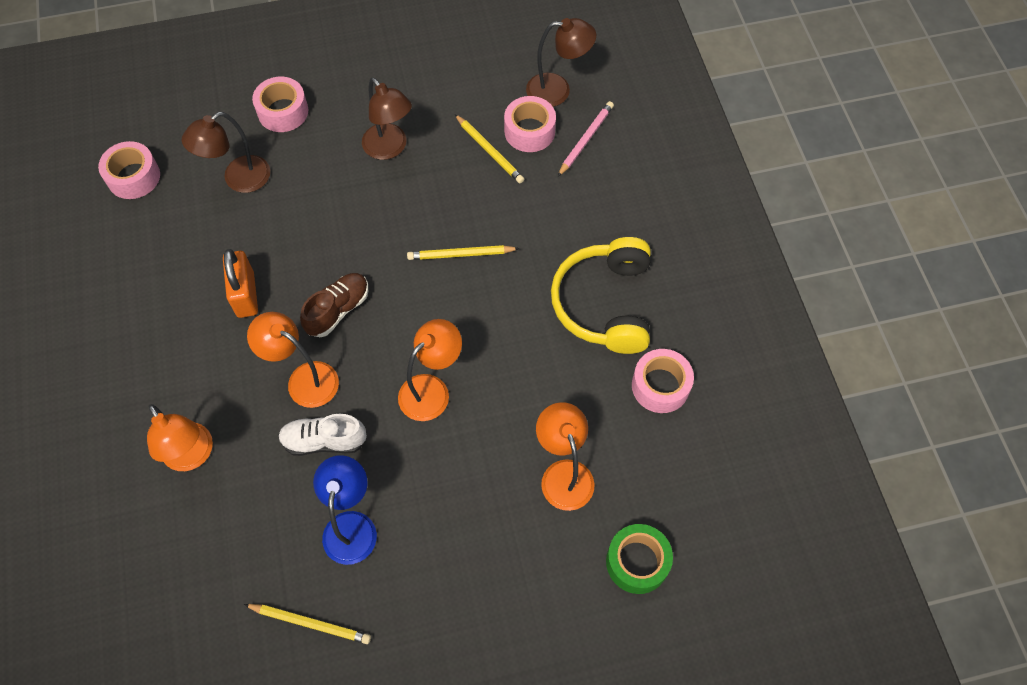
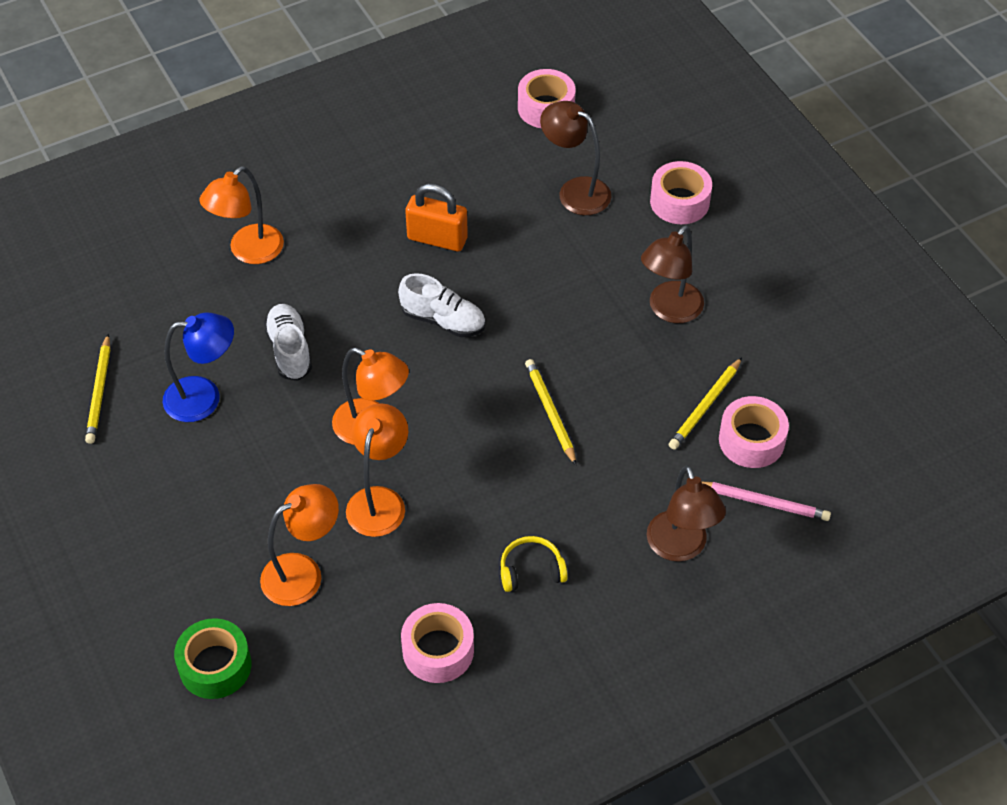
camera: 75 degrees right, 10 degrees down
orange padlock [223,249,258,318] -> orange padlock turned 45 degrees clockwise [405,183,468,252]
orange lamp [247,312,339,408] -> orange lamp moved to [346,403,408,537]
brown shoe [300,273,368,337] -> white shoe [398,273,485,337]
brown lamp [526,18,596,107] -> brown lamp moved to [647,465,726,562]
yellow headphones [551,237,651,354] -> yellow headphones [501,536,568,592], size x0.46

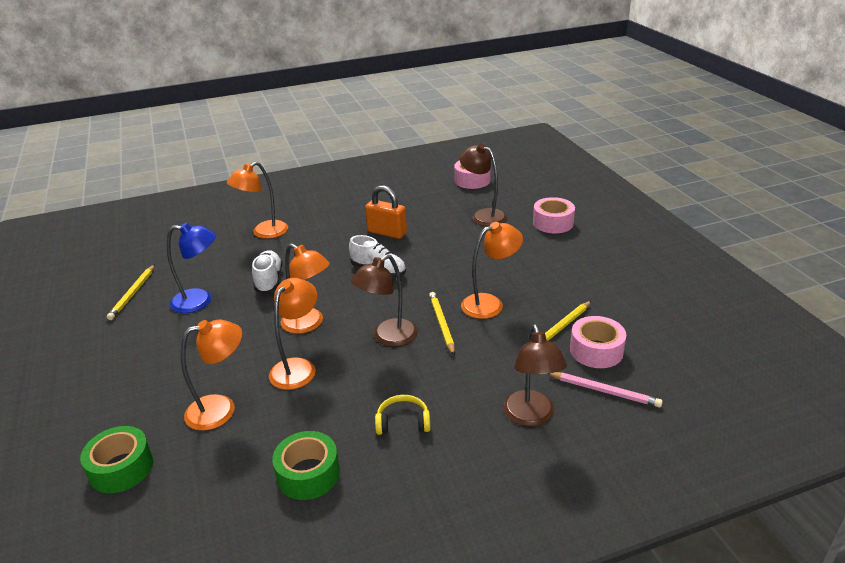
camera: 10 degrees right, 20 degrees down
pink tape [401,603,474,683] -> green tape [272,431,340,500]
brown lamp [641,225,704,323] -> brown lamp moved to [351,254,418,346]
none -> orange lamp [461,222,523,319]

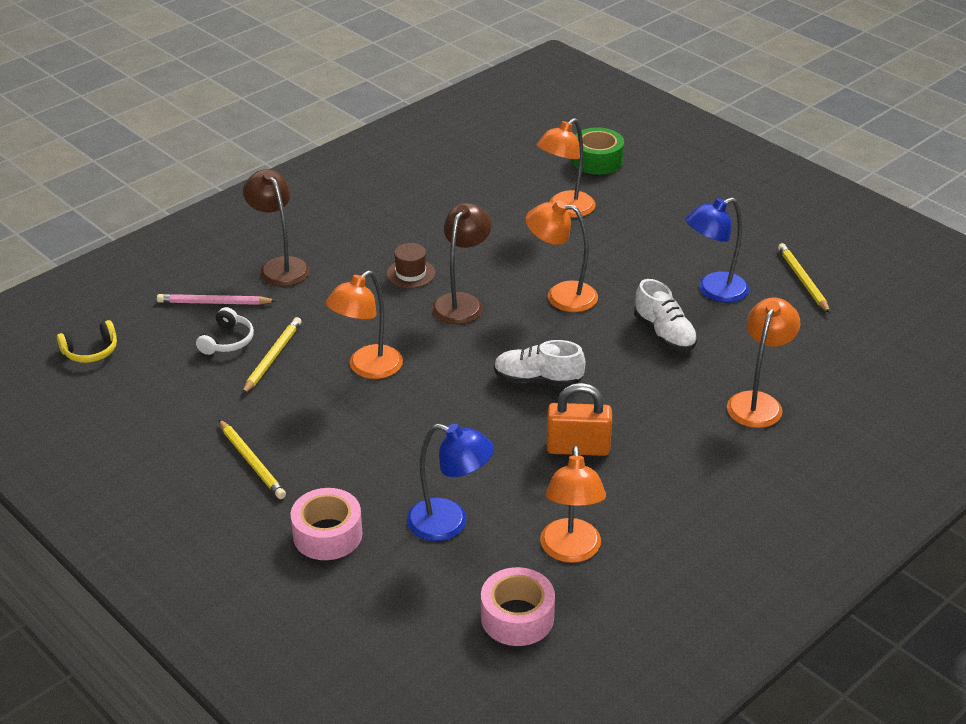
camera: 155 degrees right, 5 degrees up
orange lamp [269,278,317,390] -> orange lamp moved to [540,446,606,563]
green tape [272,431,340,500] -> none
yellow headphones [375,395,431,435] -> yellow headphones moved to [57,320,117,363]
yellow pencil [429,292,455,355] -> yellow pencil moved to [219,419,286,499]
brown lamp [460,143,507,226] -> blue lamp [407,424,494,541]
pink tape [570,316,626,368] -> white headphones [196,307,254,355]
none -> brown hat [386,243,436,288]

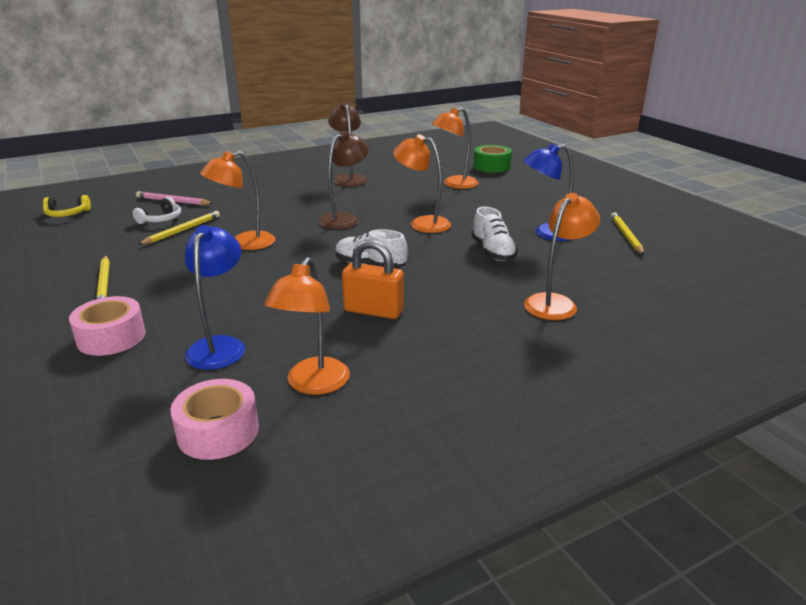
camera: 15 degrees right, 10 degrees down
brown lamp [243,169,310,286] -> brown lamp moved to [328,101,368,187]
brown hat [386,243,436,288] -> none
blue lamp [407,424,494,541] -> blue lamp turned 120 degrees counterclockwise [185,225,245,370]

